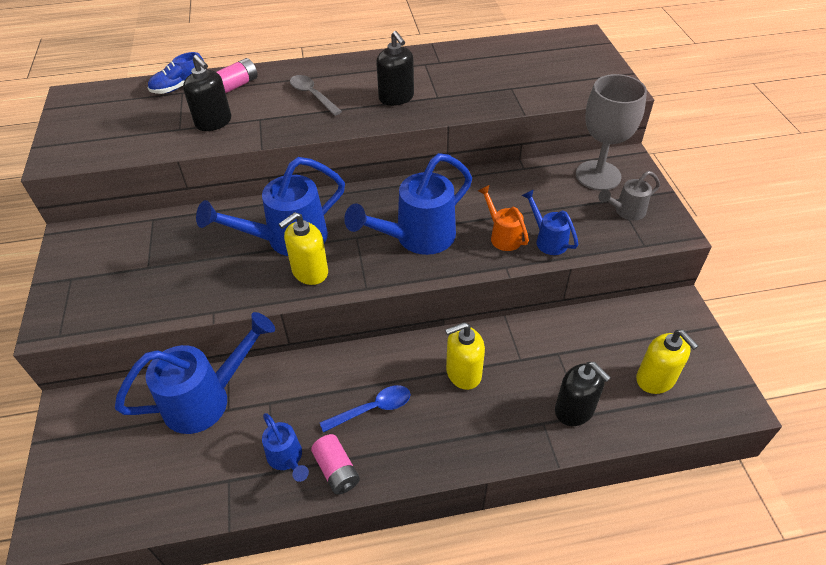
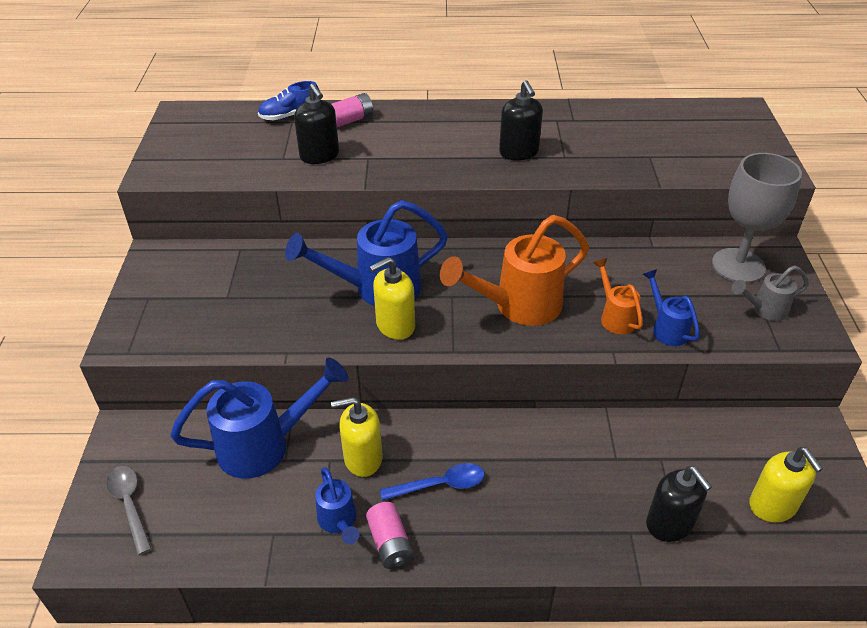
camera: 10 degrees right, 5 degrees down
grey spoon [290,75,342,116] -> grey spoon moved to [106,466,152,555]
blue watering can [344,153,472,255] -> orange watering can [440,215,589,326]
yellow soap dispenser [445,322,485,390] -> yellow soap dispenser moved to [331,397,383,477]

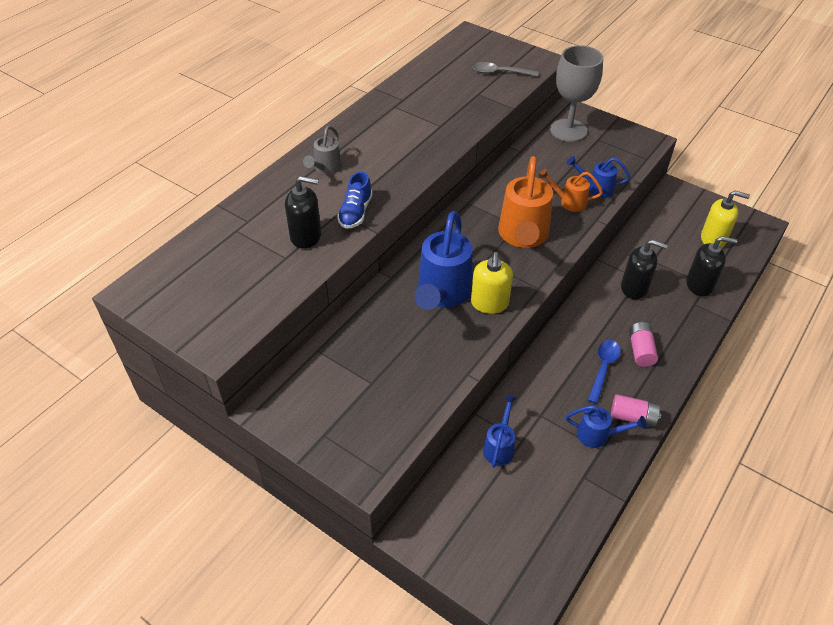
camera: 55 degrees left, 5 degrees up
grey spoon [106,466,152,555] -> grey spoon moved to [473,62,539,77]
blue watering can [170,358,348,479] -> blue watering can [483,395,517,467], size x0.53
blue shoe [258,81,320,121] -> blue shoe moved to [337,172,373,229]
pink battery [331,93,374,127] -> pink battery moved to [629,322,658,367]
yellow soap dispenser [331,397,383,477] -> none
black soap dispenser [499,80,543,160] -> black soap dispenser moved to [621,239,668,299]
grey watering can [732,265,809,321] -> grey watering can moved to [303,126,342,174]

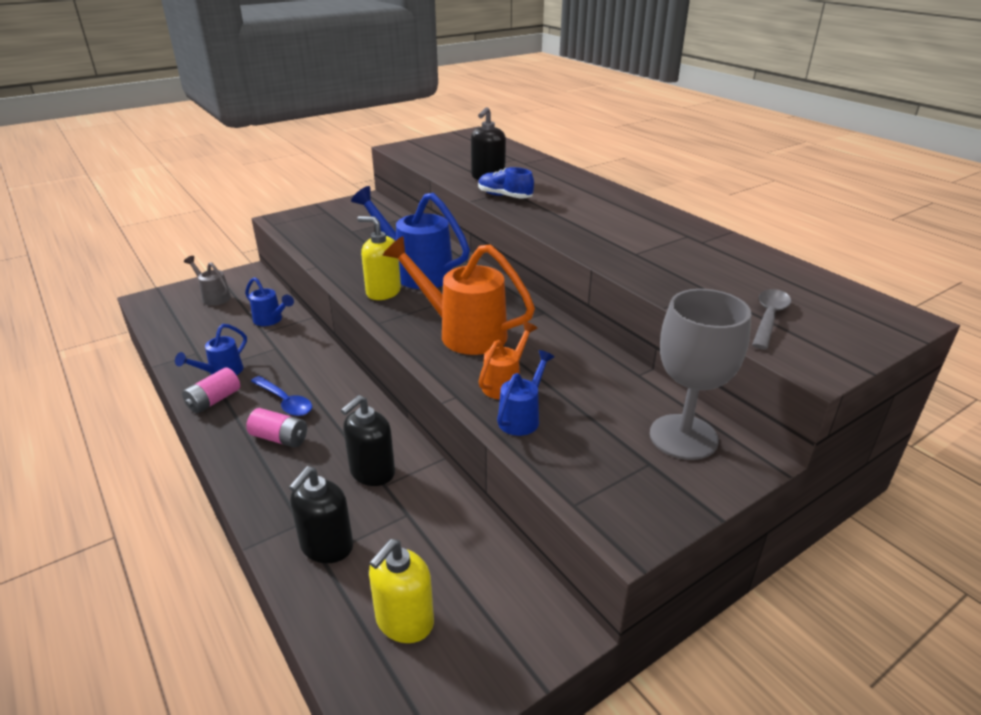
camera: 110 degrees right, 15 degrees down
grey watering can [303,126,342,174] -> grey watering can moved to [184,256,231,306]

